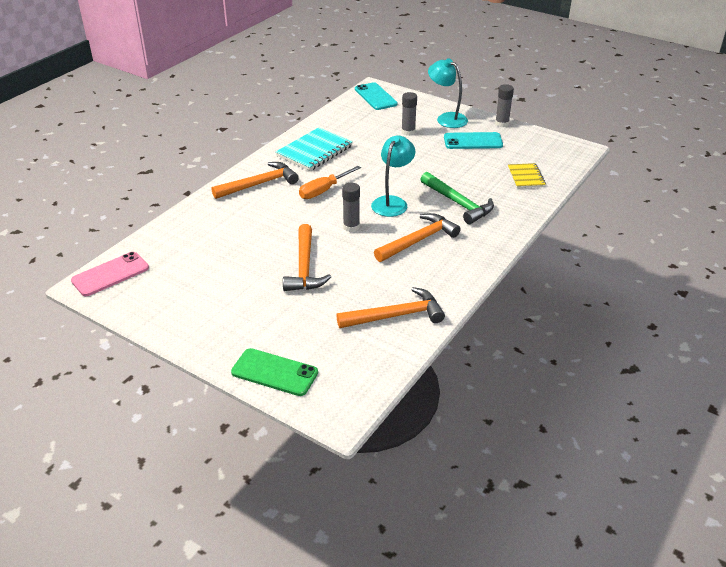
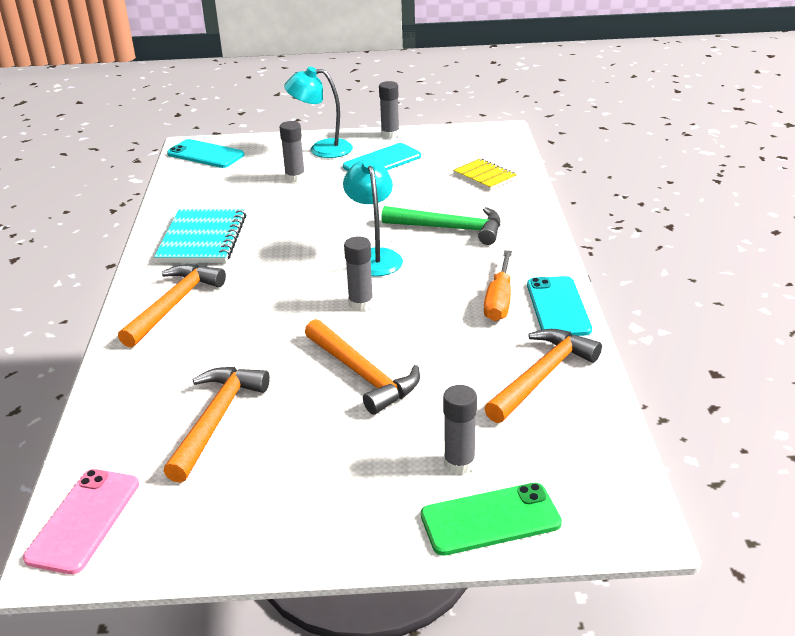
camera: 35 degrees left, 5 degrees down
orange screwdriver [299,166,361,199] -> orange screwdriver moved to [484,250,512,321]
orange hammer [374,213,461,262] -> orange hammer moved to [164,367,270,483]
none -> grey glue stick [443,385,477,475]
none -> turquoise phone [527,276,592,336]

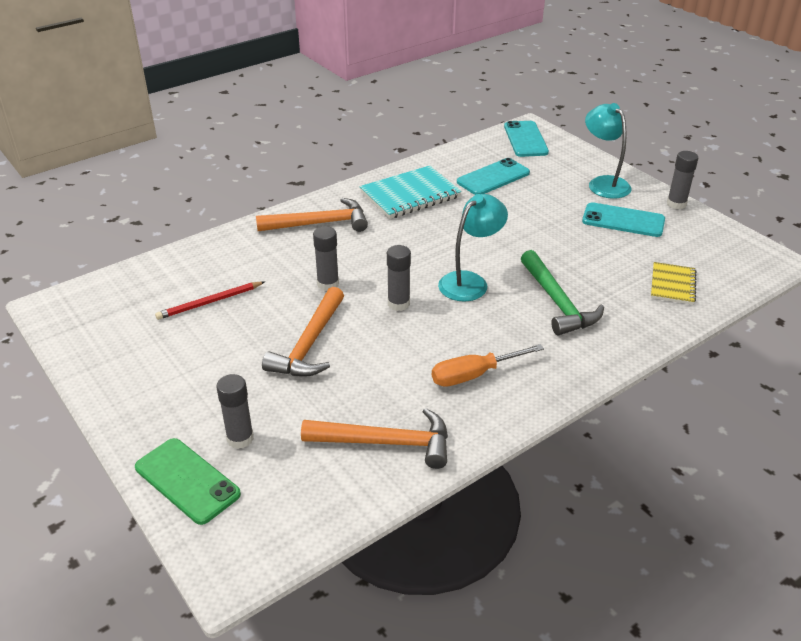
camera: 55 degrees right, 5 degrees up
pink phone [23,469,139,574] -> none
orange hammer [164,367,270,483] -> red pencil [155,281,265,320]
grey glue stick [279,121,305,182] -> grey glue stick moved to [313,226,339,291]
turquoise phone [527,276,592,336] -> turquoise phone moved to [457,158,530,195]

